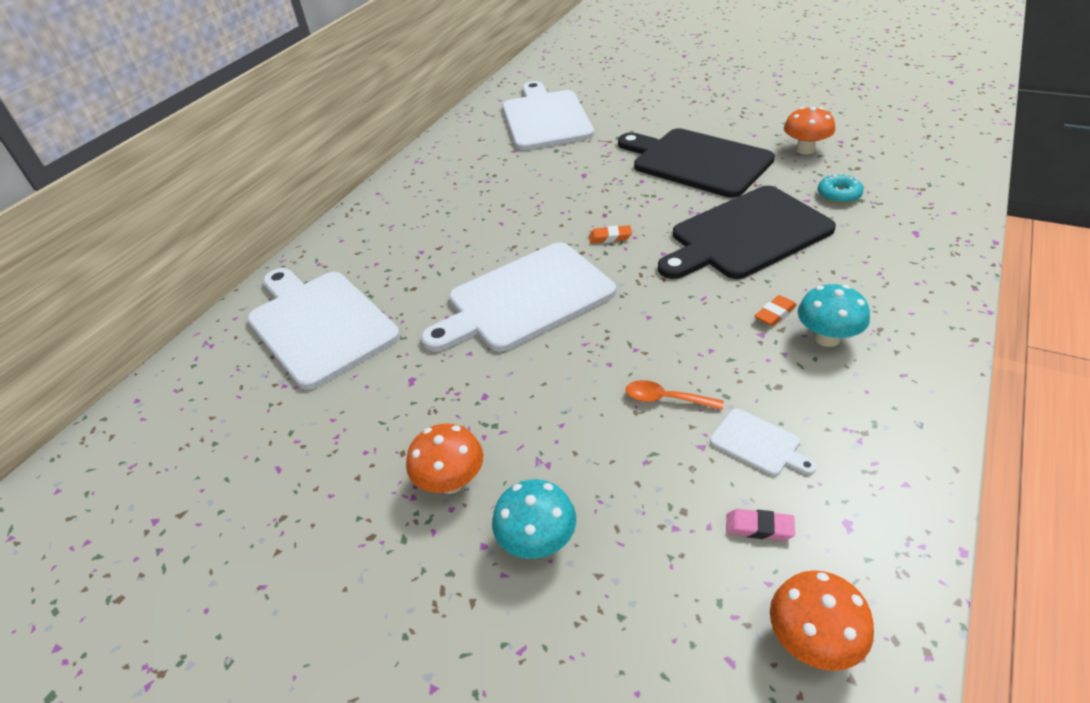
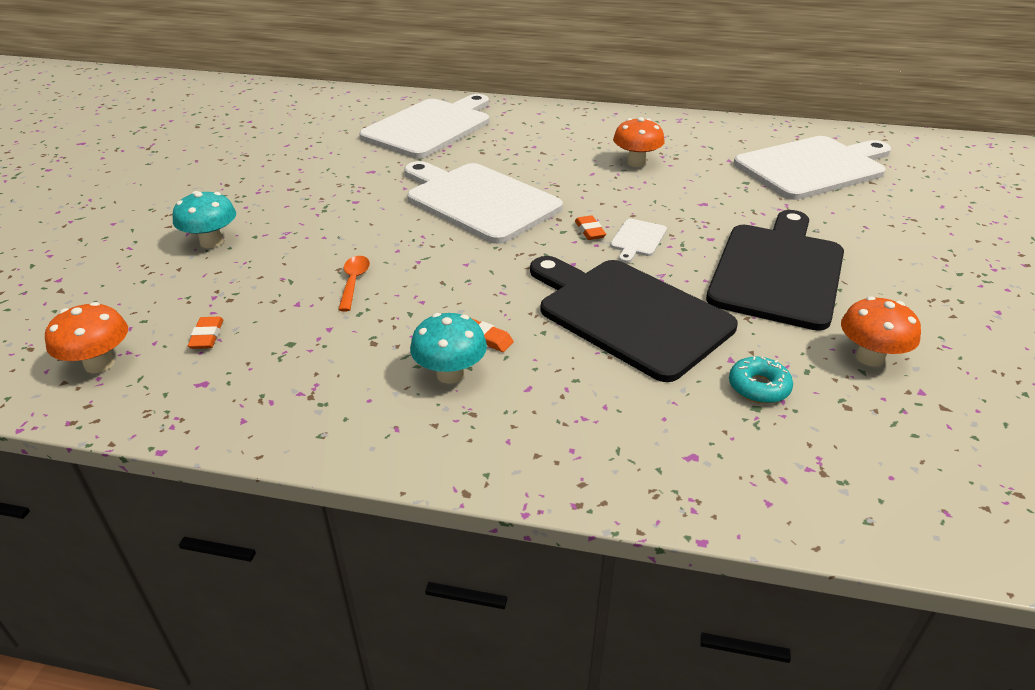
camera: 70 degrees right, 5 degrees down
orange mushroom [406,424,483,494] -> orange mushroom moved to [613,117,665,167]
white cutting board [710,409,817,476] -> white cutting board moved to [610,219,667,263]
pink eraser [726,509,795,541] -> orange eraser [188,317,223,349]

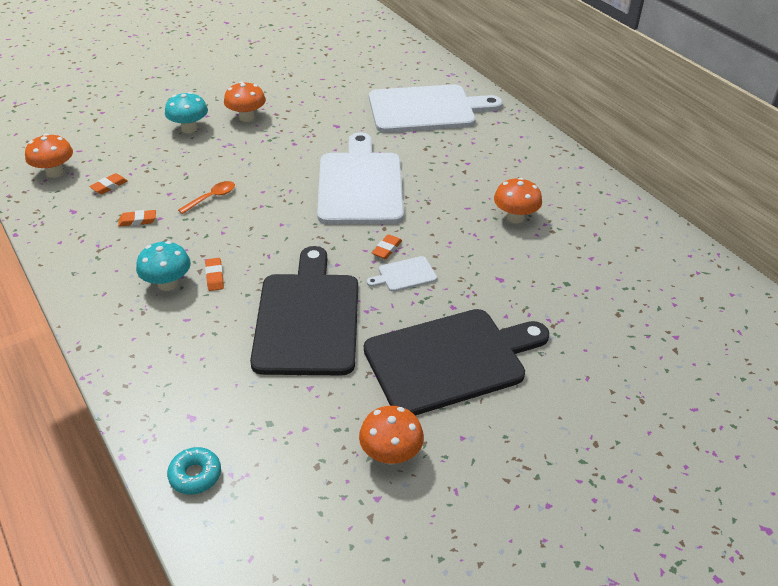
camera: 45 degrees right, 5 degrees up
turquoise donut [729,356,793,404] -> turquoise donut moved to [167,447,221,495]
white cutting board [734,136,891,200] -> none
none -> orange eraser [118,210,156,227]
none -> orange mushroom [224,81,266,122]

